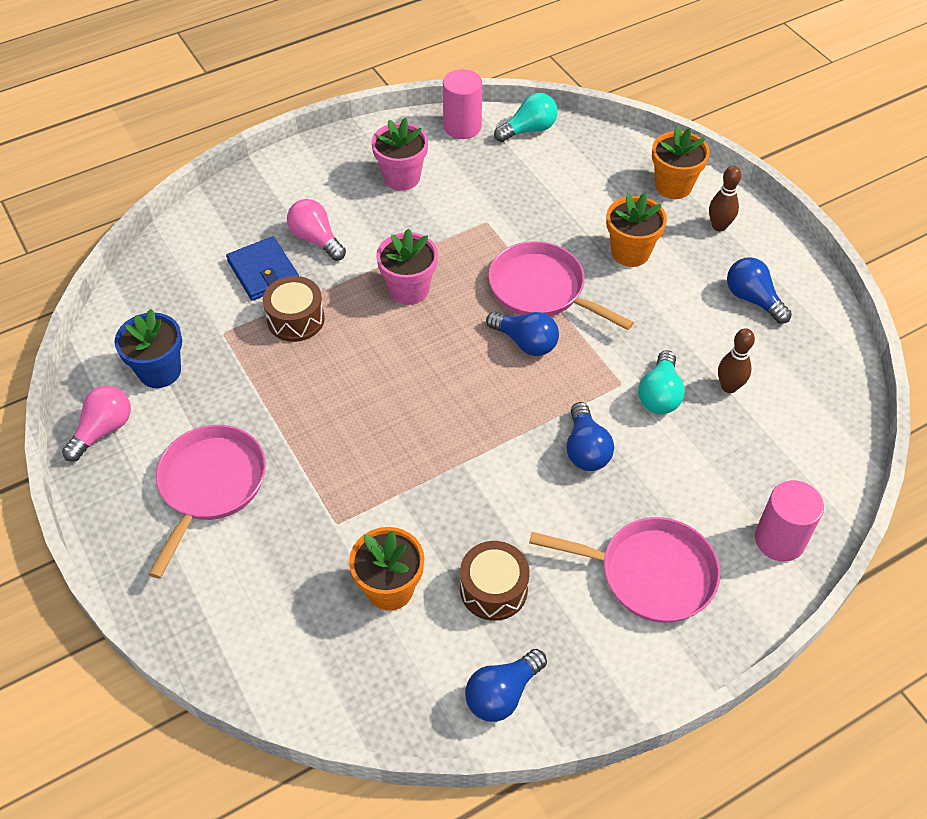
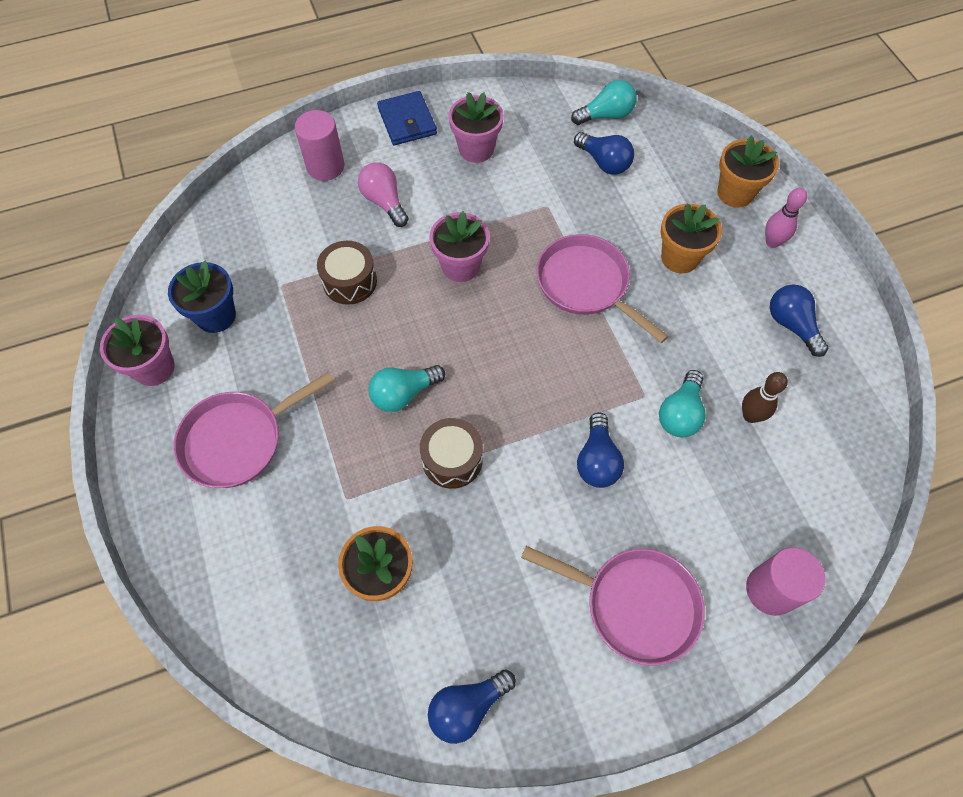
camera: 10 degrees right, 10 degrees up
pink light bulb [62,386,131,462] -> pink flower pot [100,315,175,386]
pink pan [149,425,266,579] -> pink pan turned 150 degrees counterclockwise [173,372,334,488]
blue wallet [226,236,299,301] -> blue wallet moved to [377,91,437,145]
pink cylinder [443,69,482,139] -> pink cylinder moved to [295,110,345,181]
brown drum [460,541,530,621] -> brown drum moved to [420,418,483,489]
blue light bulb [486,311,559,356] -> blue light bulb moved to [574,132,634,175]
brown bowling pin [709,166,741,232] -> pink bowling pin [765,188,807,248]
none -> turquoise light bulb [369,365,445,412]

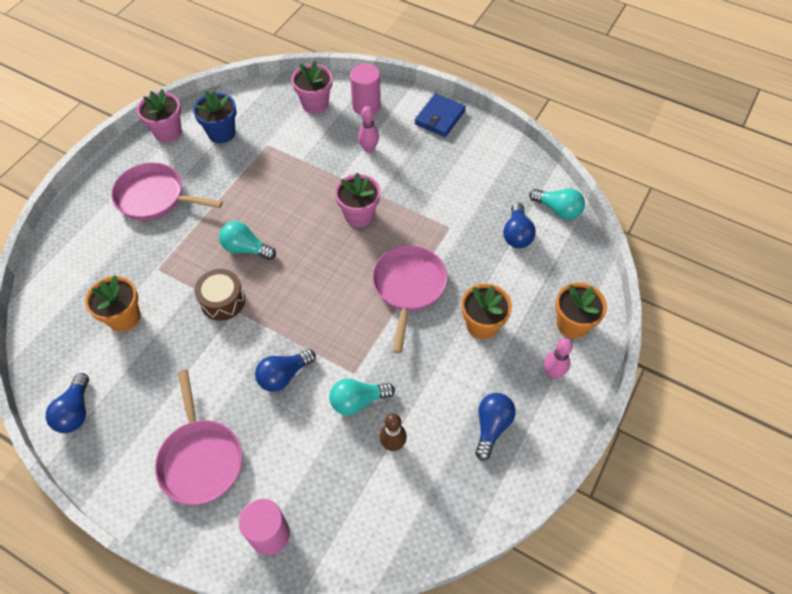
camera: 50 degrees right, 5 degrees down
brown drum [317,241,377,305] -> none
pink light bulb [358,162,408,227] -> pink bowling pin [358,106,379,153]
blue light bulb [428,669,516,744] -> blue light bulb turned 105 degrees counterclockwise [46,373,89,433]
pink flower pot [449,92,504,163] -> pink flower pot moved to [291,61,333,114]

